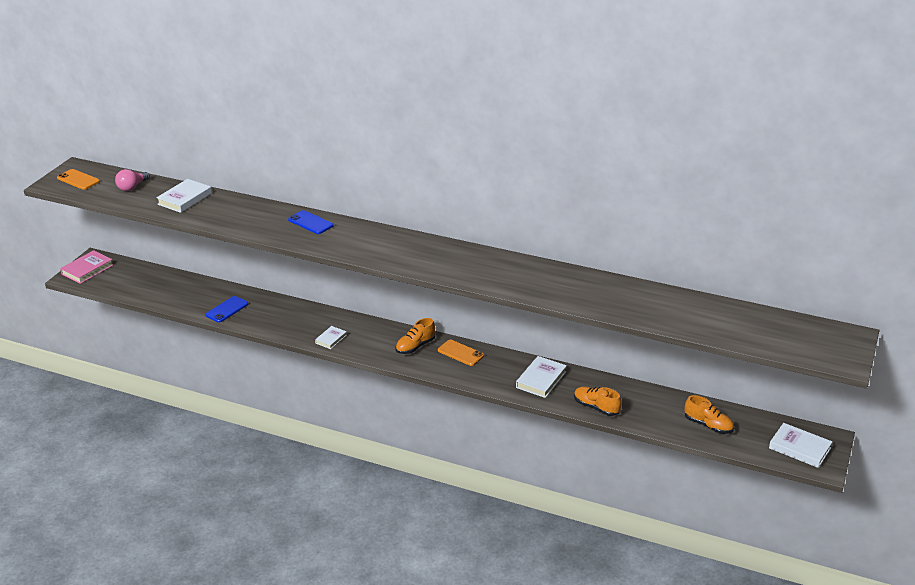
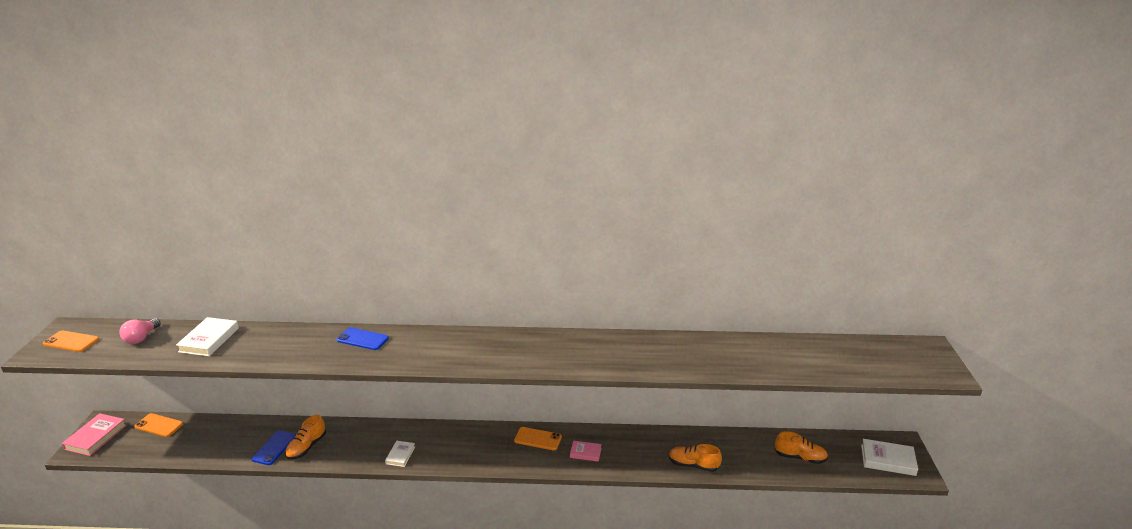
camera: 20 degrees left, 5 degrees down
orange shoe [396,318,435,354] -> orange shoe moved to [285,415,326,460]
white book [516,356,567,398] -> none
none -> orange phone [135,413,183,437]
none -> pink book [570,441,602,462]

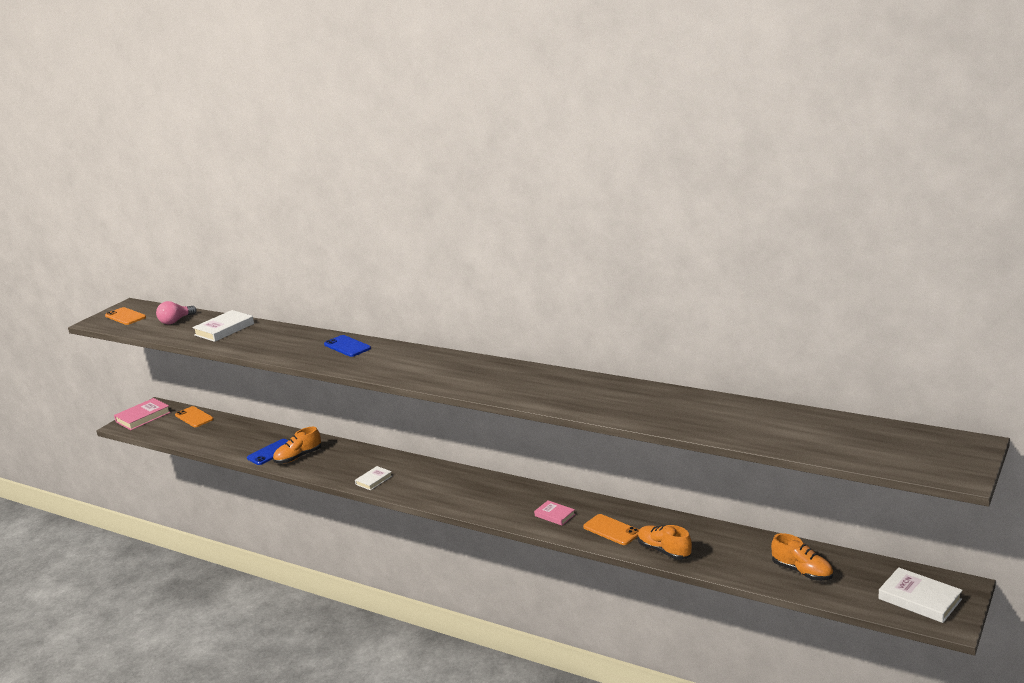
camera: 30 degrees right, 5 degrees down
orange phone [514,427,562,450] -> orange phone moved to [583,514,639,545]

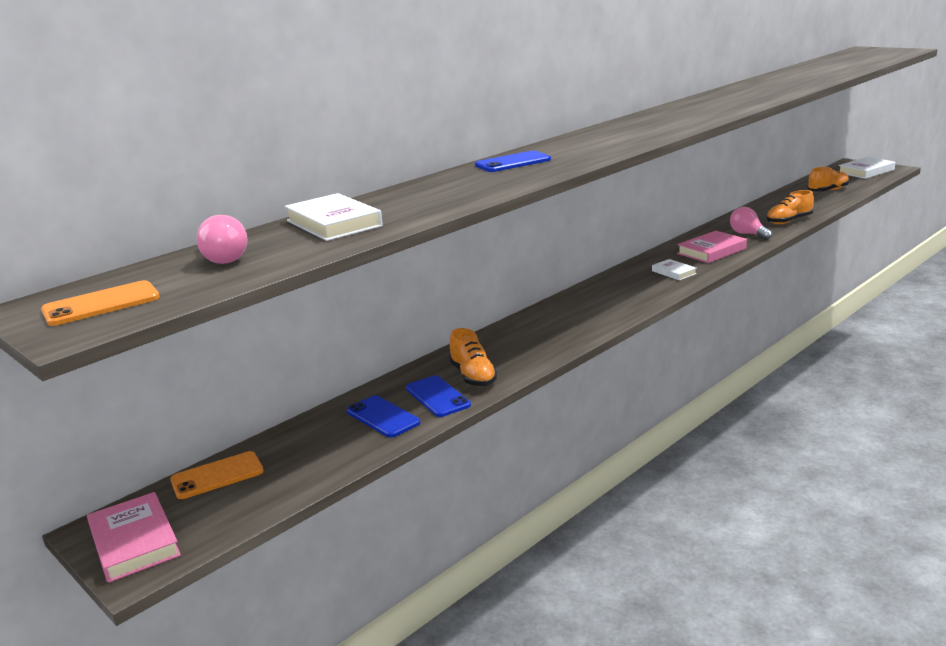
camera: 75 degrees left, 0 degrees up
white book [355,466,392,490] -> white book moved to [652,259,697,280]
pink book [534,500,575,526] -> pink book [677,231,747,263], size x1.66
orange phone [583,514,639,545] -> pink light bulb [730,207,772,240]
none -> blue phone [347,395,420,438]

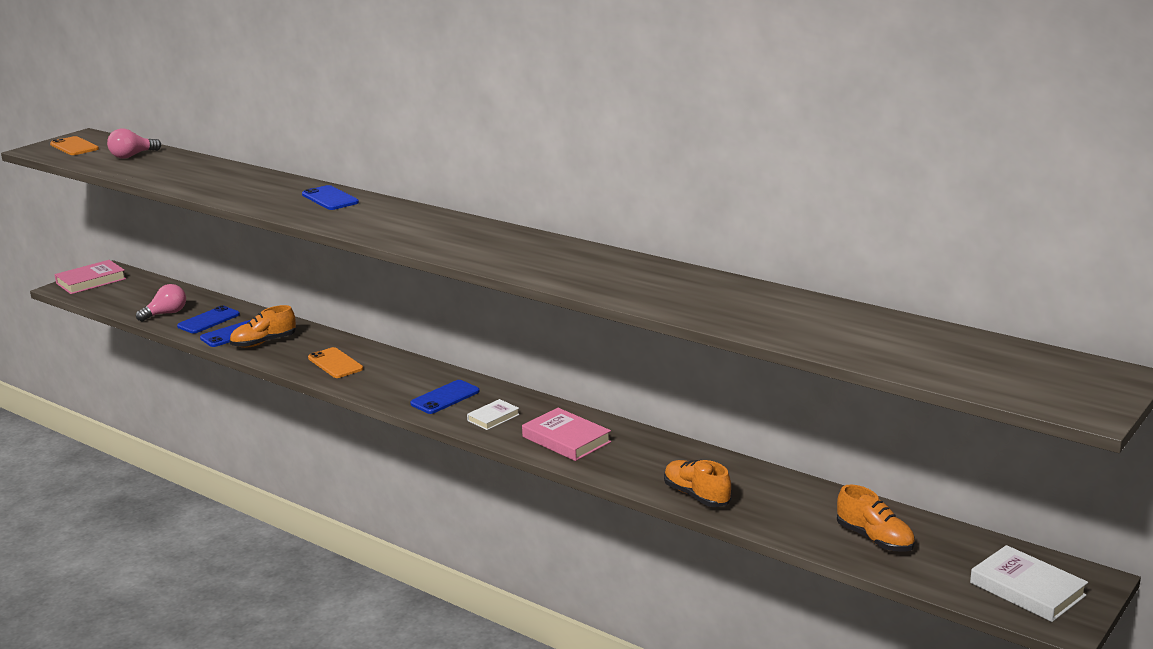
camera: 80 degrees right, 0 degrees up
orange phone [170,451,264,499] -> orange phone moved to [308,347,363,378]
white book [284,193,383,241] -> none
pink light bulb [730,207,772,240] -> pink light bulb moved to [136,284,186,321]
none -> blue phone [410,380,480,414]

